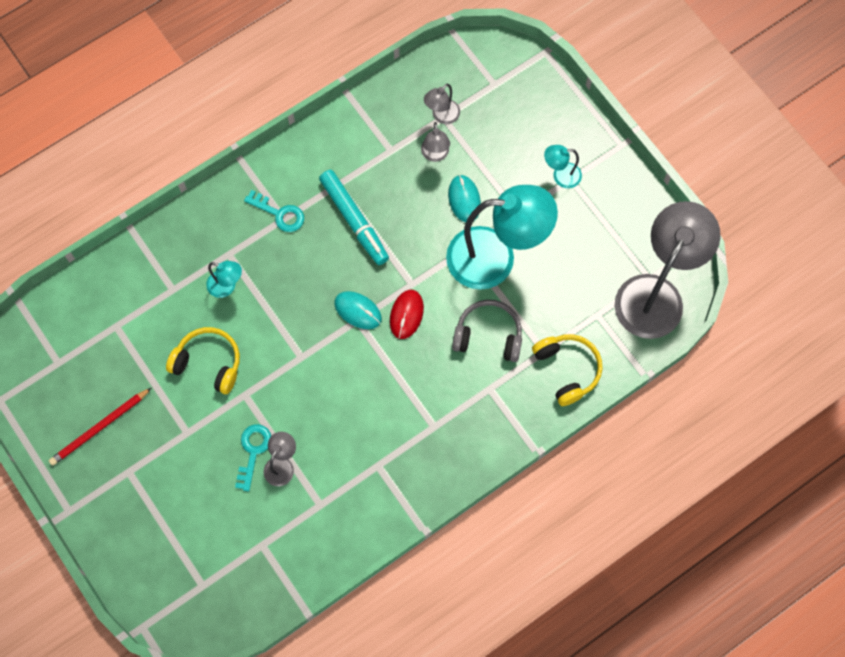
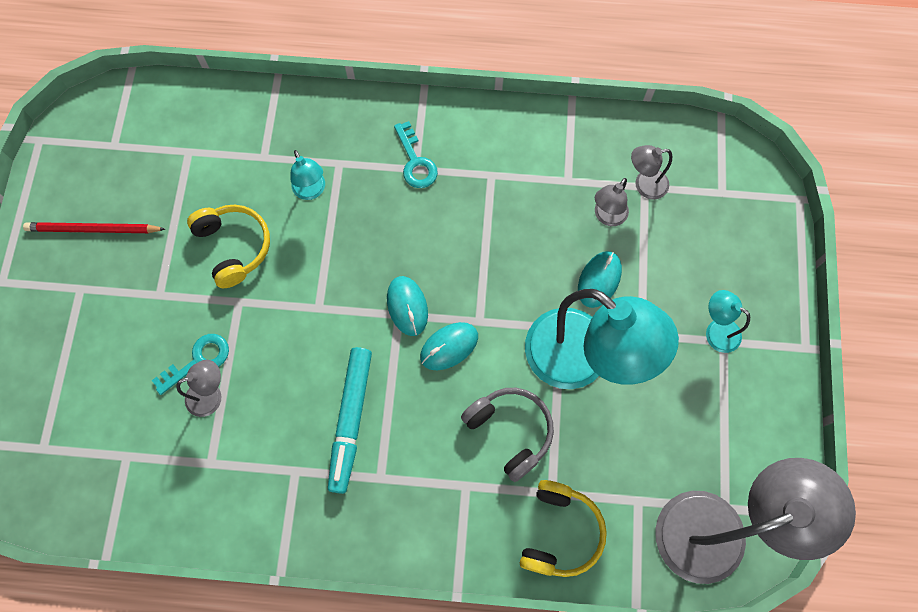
camera: 40 degrees right, 0 degrees up
turquoise marker [319,170,389,265] -> turquoise marker moved to [328,347,372,494]
red mouse [390,290,424,339] -> turquoise mouse [420,322,478,370]

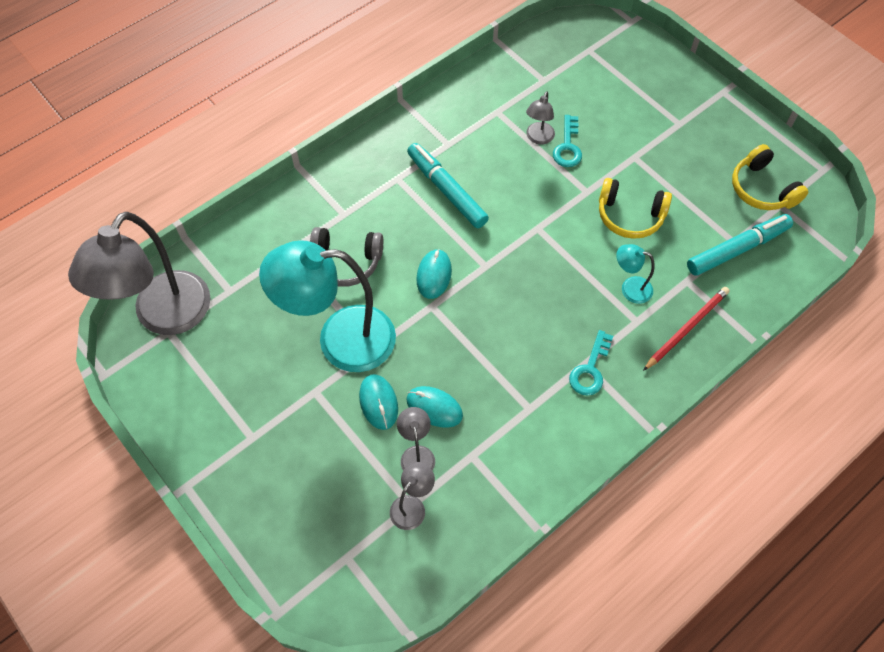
camera: 135 degrees right, 10 degrees down
red pencil [23,222,165,233] -> red pencil moved to [643,287,730,371]
turquoise mouse [387,276,428,336] -> turquoise mouse moved to [406,386,463,428]
turquoise key [394,121,438,188] -> turquoise key turned 90 degrees counterclockwise [569,330,613,396]
yellow headphones [520,480,607,577] -> yellow headphones moved to [732,144,808,210]
turquoise lamp [706,290,750,353] -> none
none -> turquoise marker [687,214,793,276]

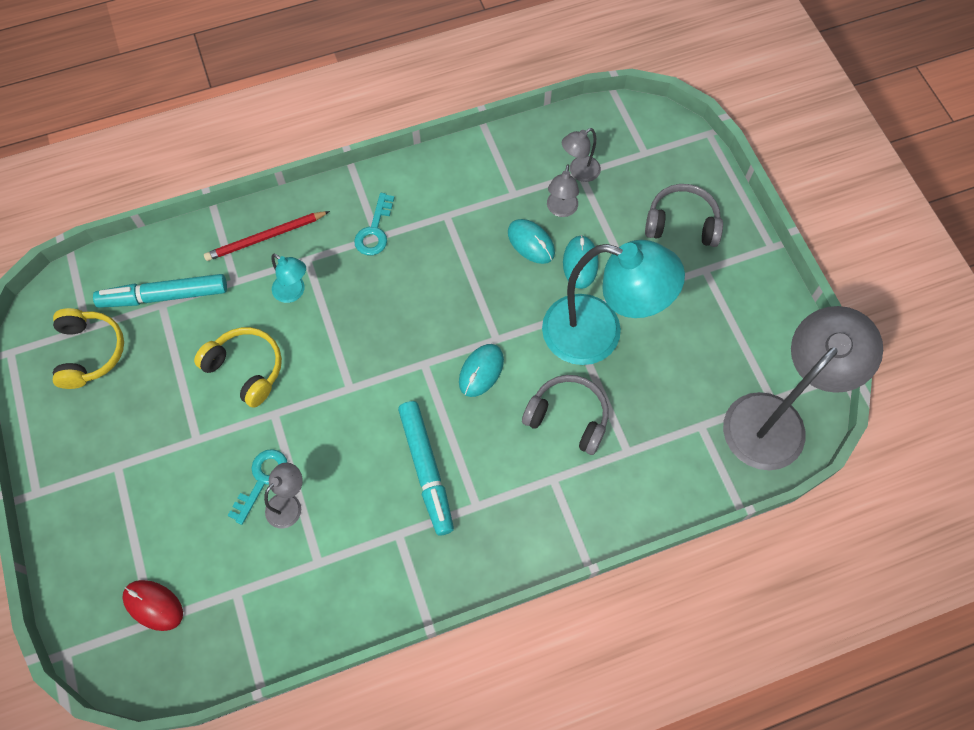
camera: 160 degrees left, 5 degrees up
turquoise key [569,330,613,396] -> turquoise key turned 150 degrees clockwise [354,193,395,255]
none -> red mouse [122,580,183,631]
none -> grey headphones [645,184,723,247]

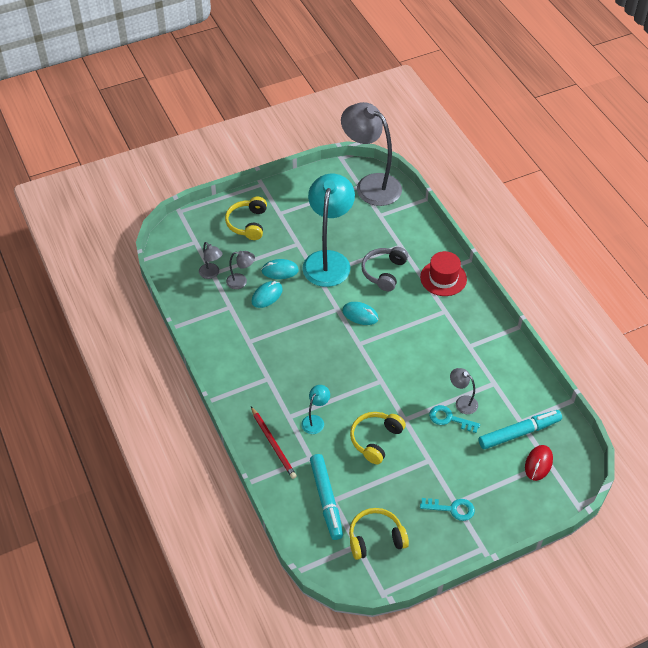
camera: 95 degrees left, 15 degrees down
turquoise key [354,193,395,255] -> turquoise key moved to [420,498,475,521]
turquoise marker [398,401,454,535] -> turquoise marker moved to [478,410,562,449]
grey headphones [645,184,723,247] -> yellow headphones [225,197,267,240]
none -> red hat [420,251,467,296]

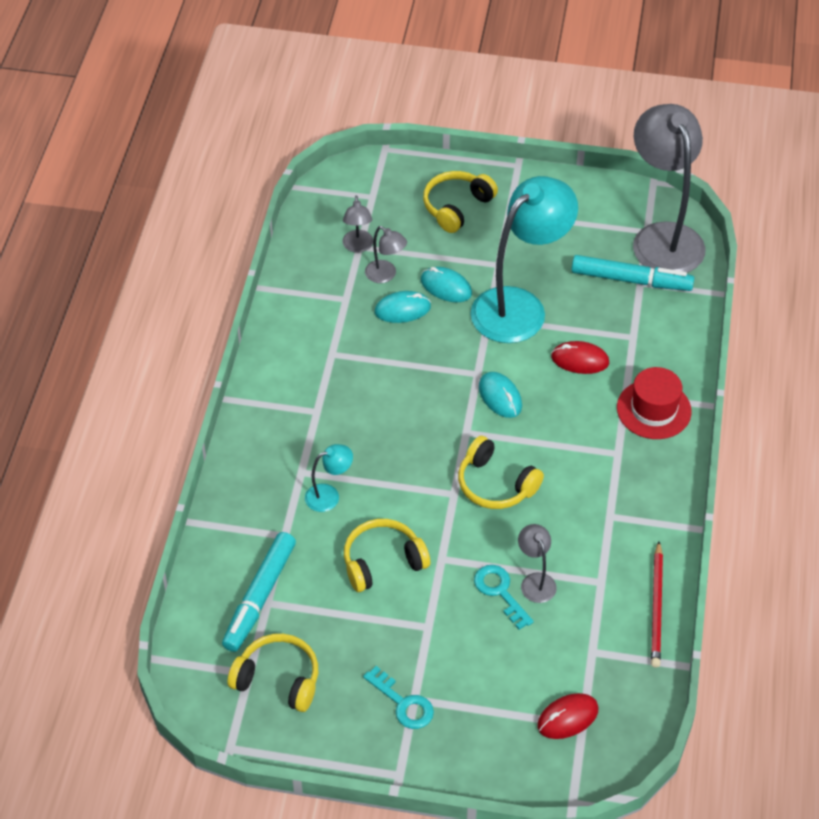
camera: 35 degrees right, 0 degrees up
red pencil [251,407,297,479] -> red pencil moved to [651,541,663,668]
grey headphones [361,247,408,291] -> red mouse [551,341,609,374]
turquoise marker [478,410,562,449] -> turquoise marker moved to [571,255,694,291]
none -> yellow headphones [458,436,544,509]

